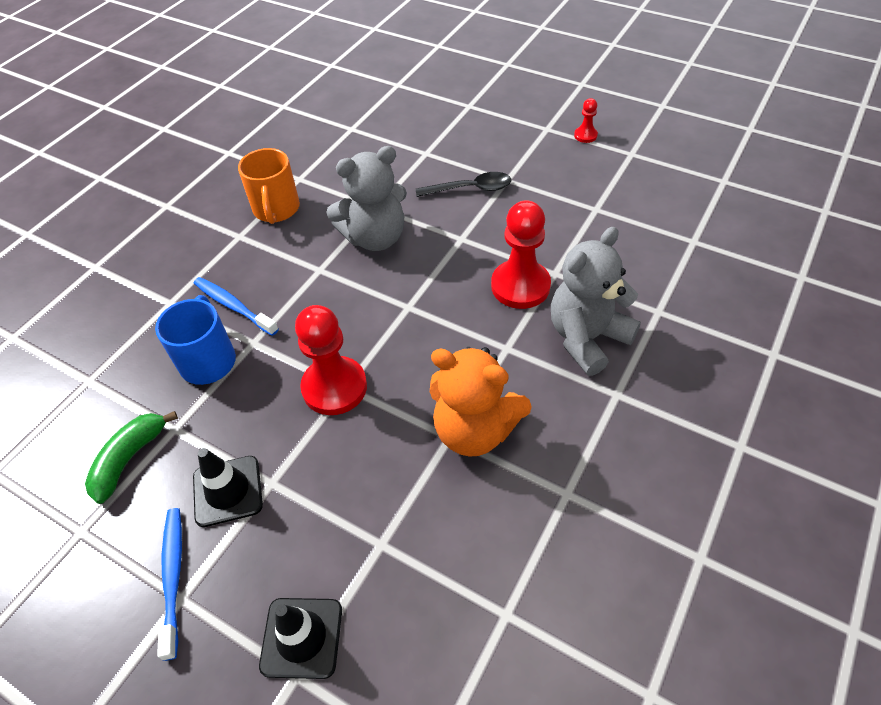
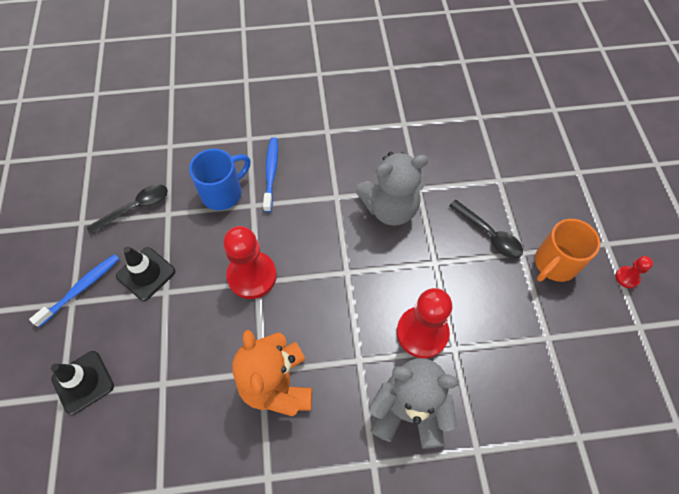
camera: 50 degrees right, 10 degrees up
green banana [85,411,178,504] -> black spoon [87,184,168,235]
orange mug [238,148,300,224] -> orange mug moved to [535,219,600,282]
grey teddy bear [326,146,407,251] -> grey teddy bear turned 45 degrees counterclockwise [356,152,428,226]

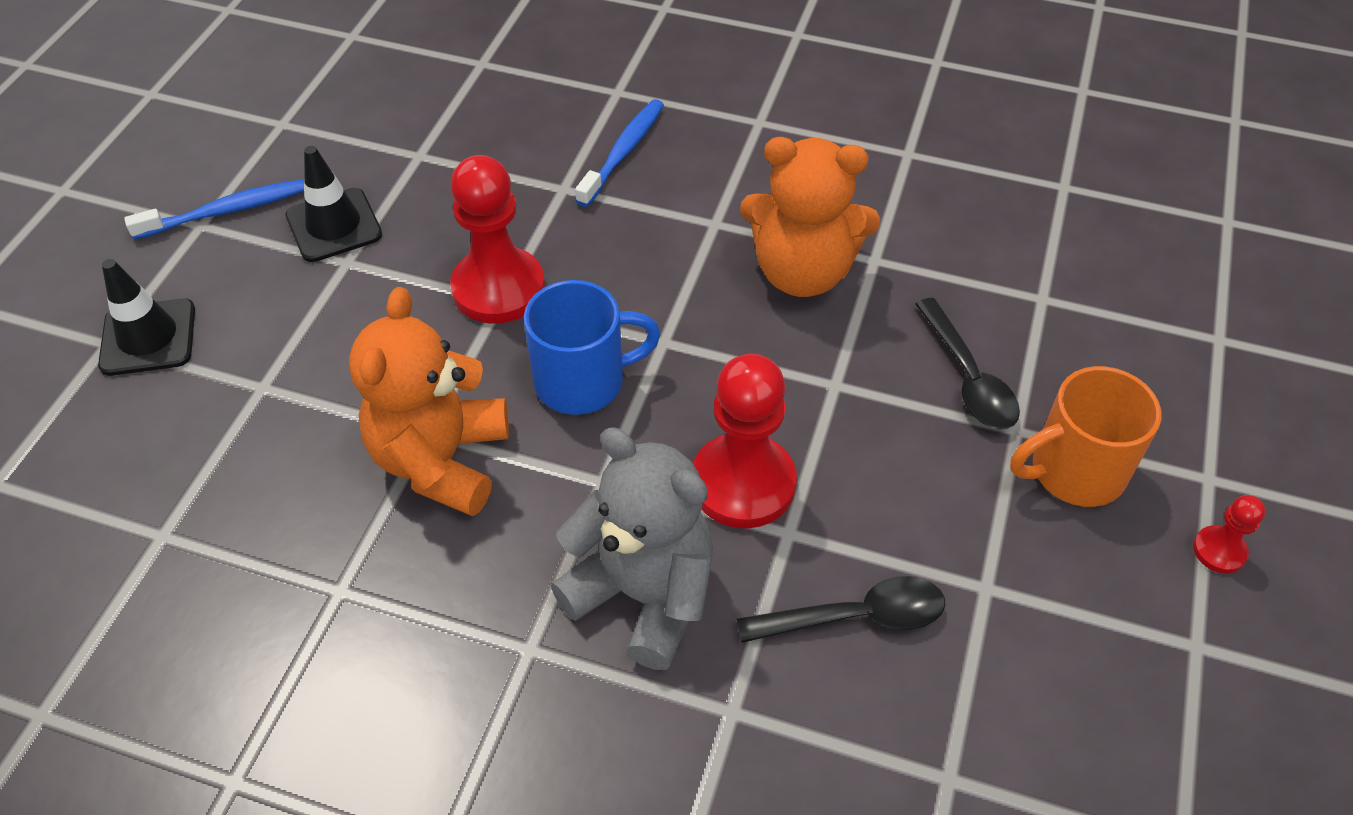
camera: 25 degrees right, 10 degrees down
black spoon [87,184,168,235] -> black spoon moved to [737,576,945,643]
blue mug [189,149,251,210] -> blue mug moved to [524,280,661,415]
grey teddy bear [356,152,428,226] -> orange teddy bear [740,137,880,297]

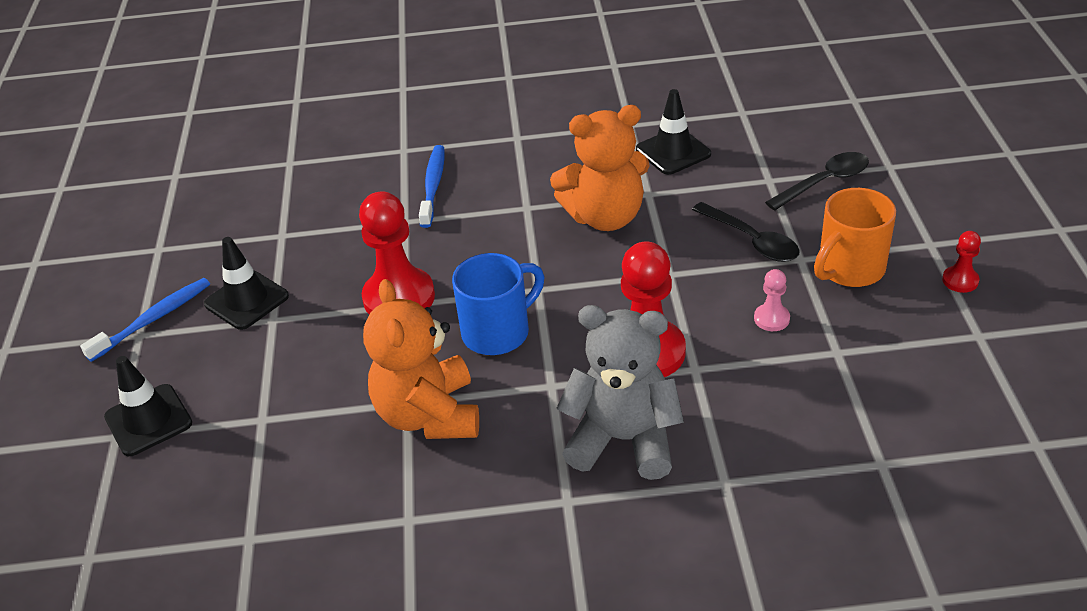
camera: 20 degrees left, 10 degrees down
black spoon [737,576,945,643] -> black spoon moved to [765,152,869,211]
none -> black traffic cone [636,89,711,175]
none -> pink pawn [754,269,790,331]

